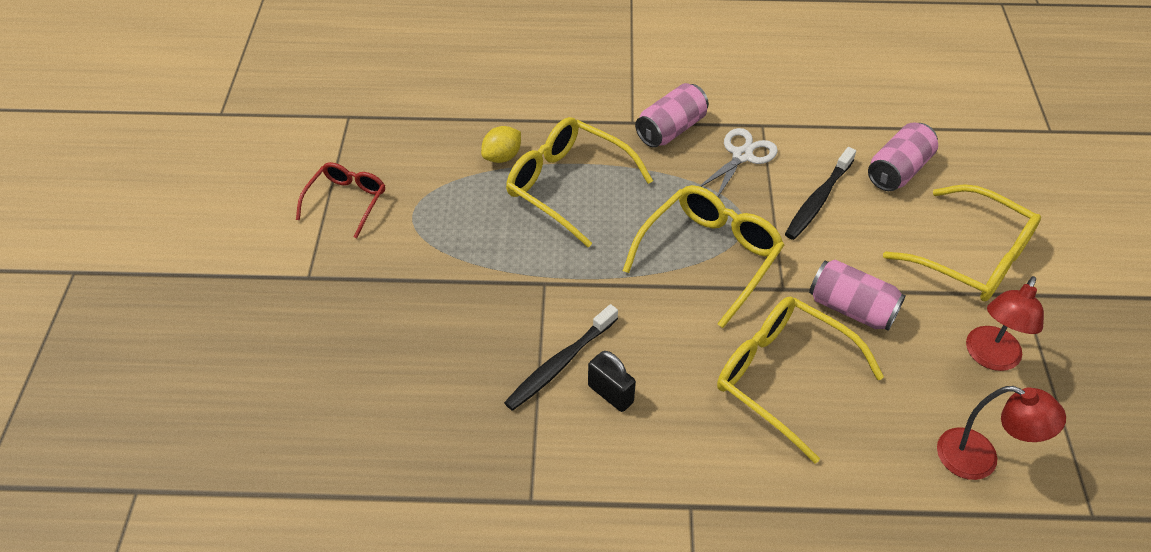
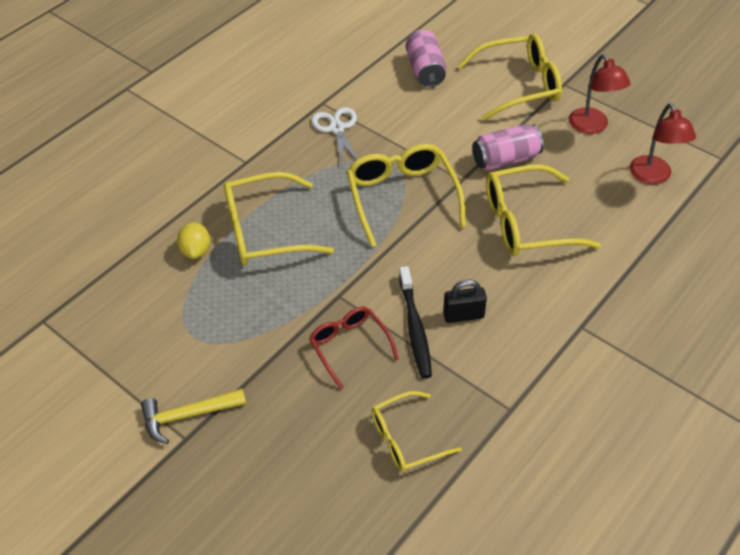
camera: 50 degrees left, 0 degrees up
red glasses [296,162,385,238] -> red glasses moved to [309,307,399,390]
pink can [635,83,709,148] -> none
black toothbrush [785,147,856,240] -> none
red lamp [937,386,1066,480] -> red lamp turned 105 degrees clockwise [630,103,696,184]
none -> yellow hammer [141,388,246,444]
none -> yellow glasses [371,391,462,472]

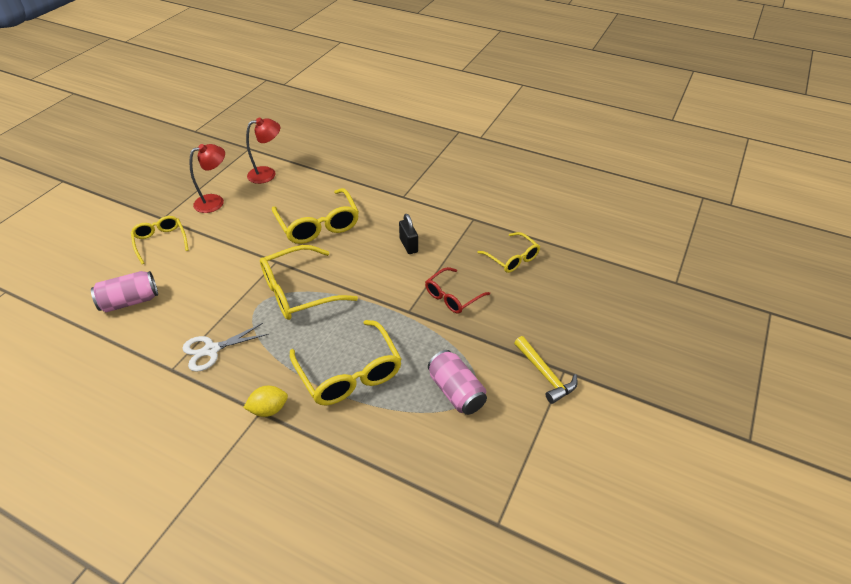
camera: 105 degrees left, 5 degrees down
yellow lemon [177,222,210,259] -> yellow lemon moved to [243,386,288,417]
black toothbrush [399,266,432,379] -> none
yellow glasses [457,33,562,121] -> yellow glasses [131,216,189,264], size x0.61
pink can [472,124,544,171] -> pink can moved to [428,350,487,415]

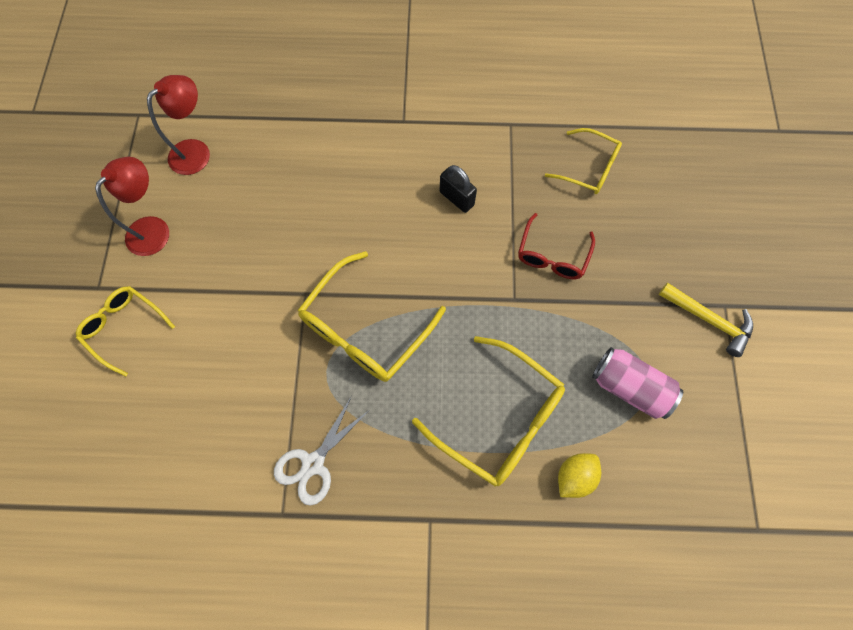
camera: 25 degrees left, 25 degrees up
pink can [91,271,158,312] -> none
yellow lemon [243,386,288,417] -> yellow lemon moved to [558,453,601,498]
yellow glasses [272,188,359,244] -> none

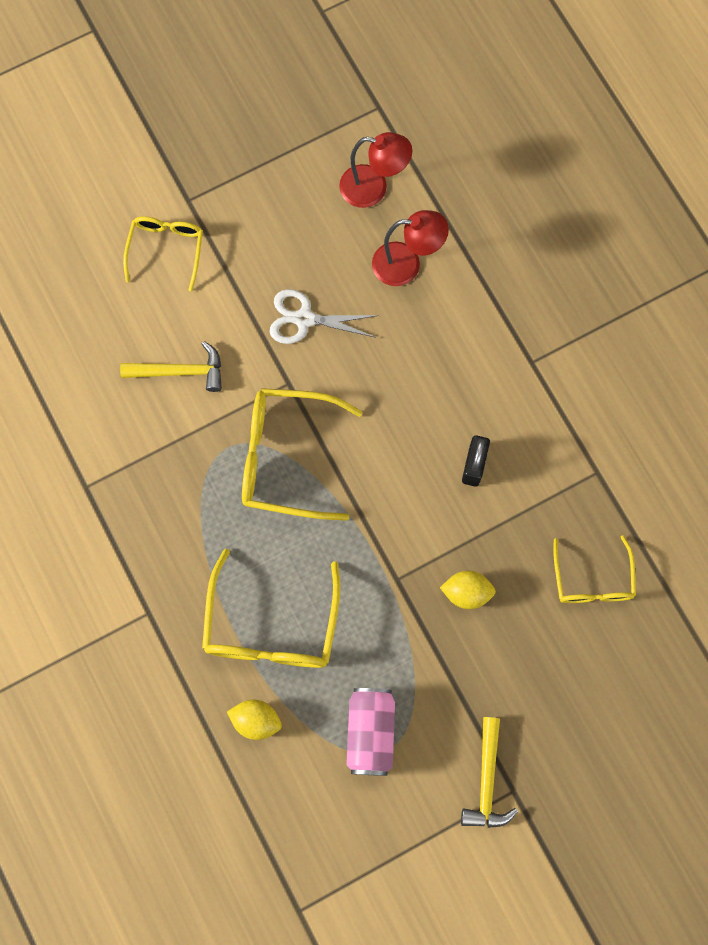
camera: 60 degrees right, 5 degrees up
red lamp [95,156,169,256] -> red lamp moved to [372,210,449,286]
white scissors [274,396,370,506] -> white scissors moved to [270,289,379,344]
red glasses [518,213,595,279] -> yellow lemon [440,571,496,609]
none -> yellow hammer [120,341,222,392]

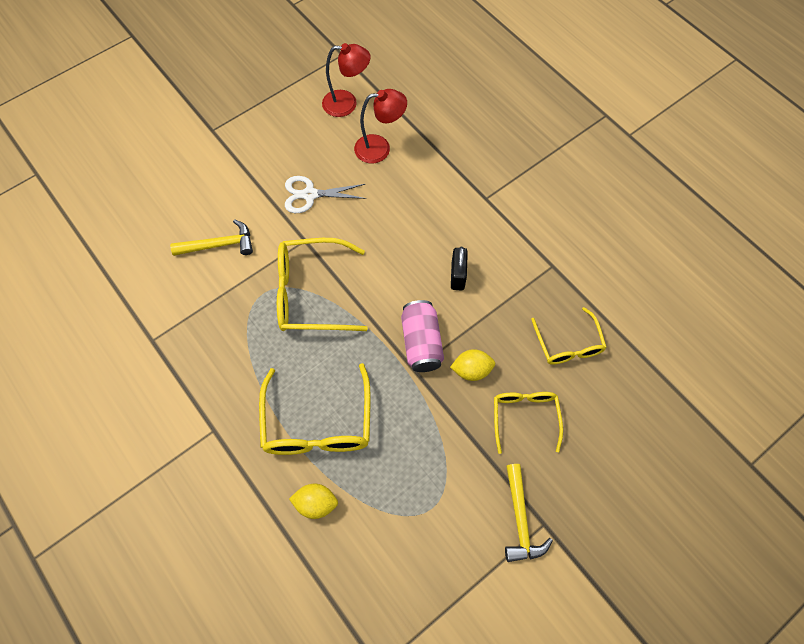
camera: 10 degrees left, 10 degrees down
yellow glasses [123,216,203,291] -> yellow glasses moved to [494,392,563,454]
pink can [346,688,395,776] -> pink can moved to [401,300,444,372]

